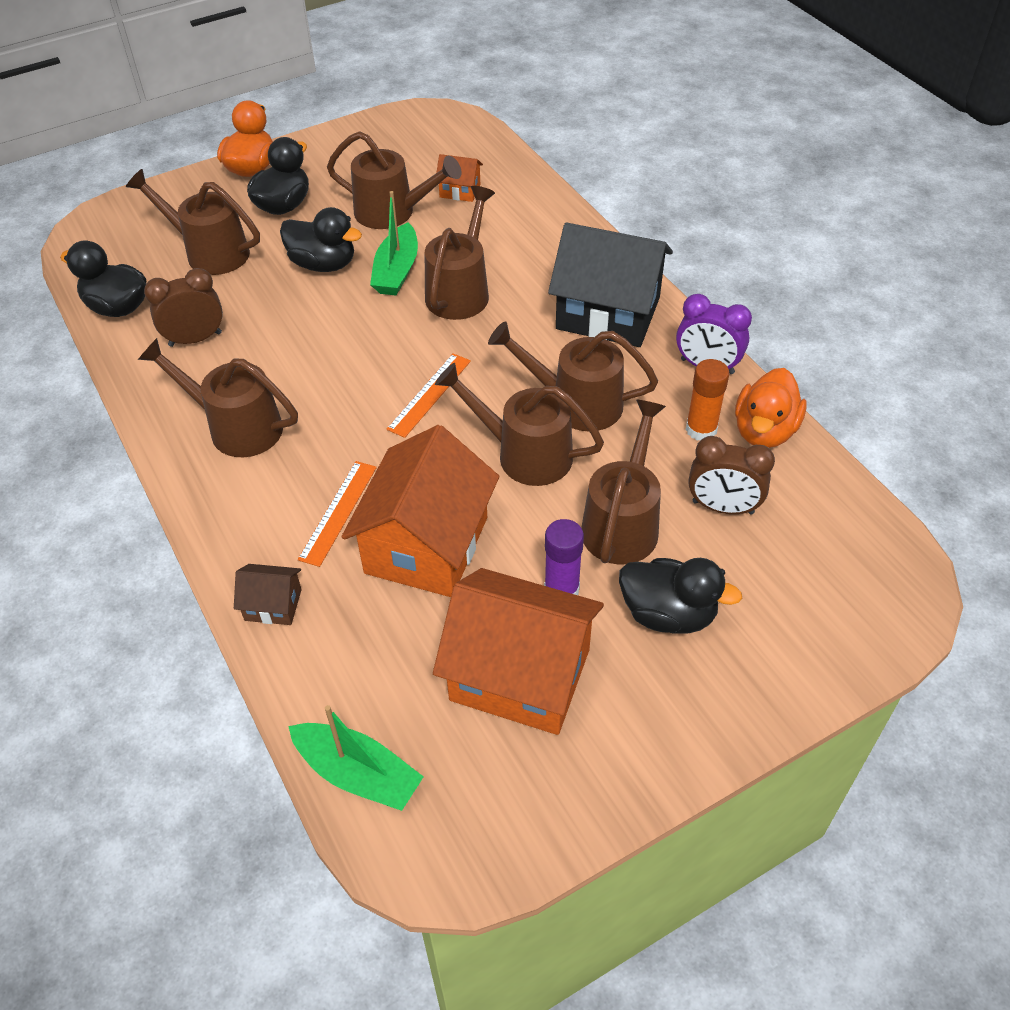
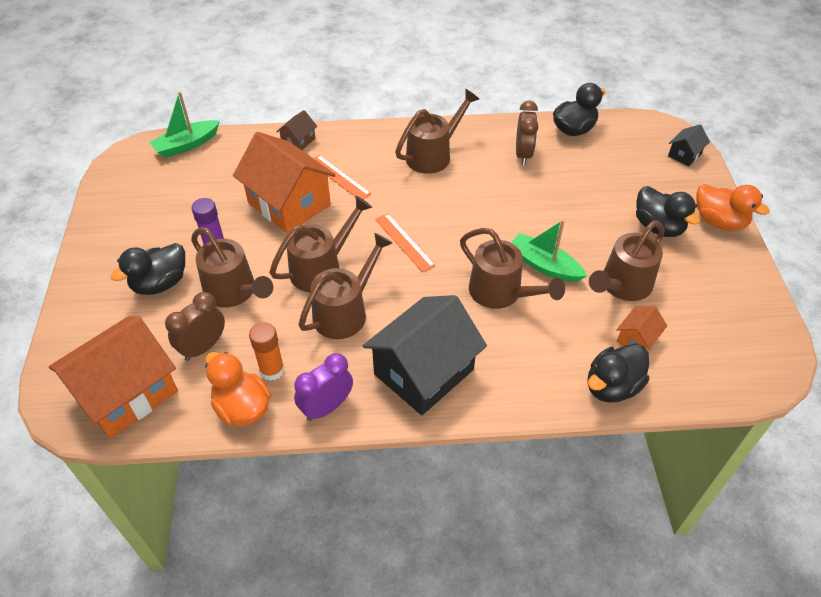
camera: 115 degrees right, 0 degrees up
brown watering can [126,169,260,275] -> none
black duck [280,207,362,272] -> black duck moved to [587,344,650,403]
orange house [433,568,604,735] -> orange house moved to [49,316,178,439]
none -> black house [668,124,710,166]

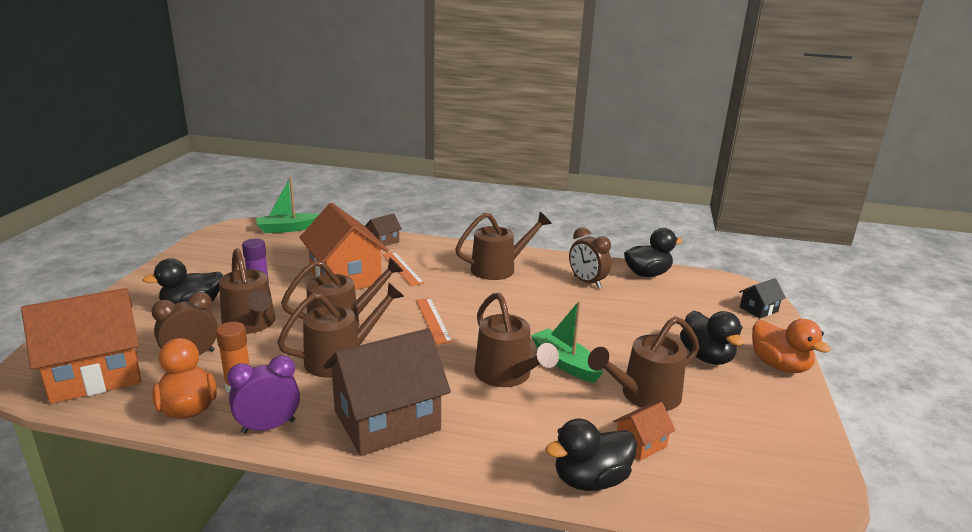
camera: 15 degrees right, 25 degrees down
black house [362,295,487,415] -> brown house [323,328,451,456]
brown clock [516,100,538,165] -> brown clock turned 120 degrees clockwise [569,227,611,288]

